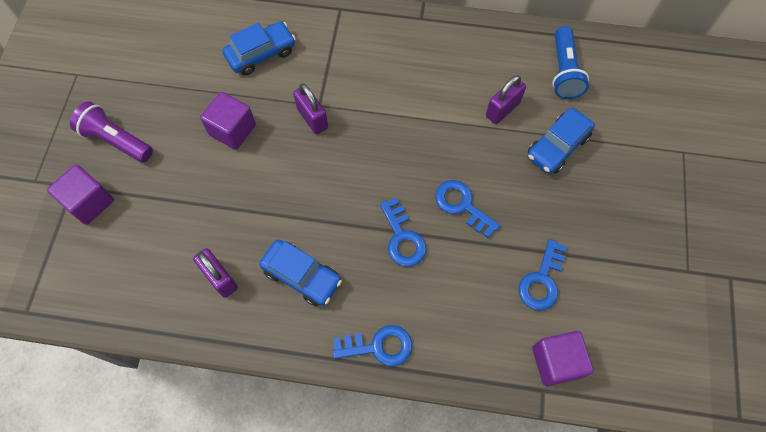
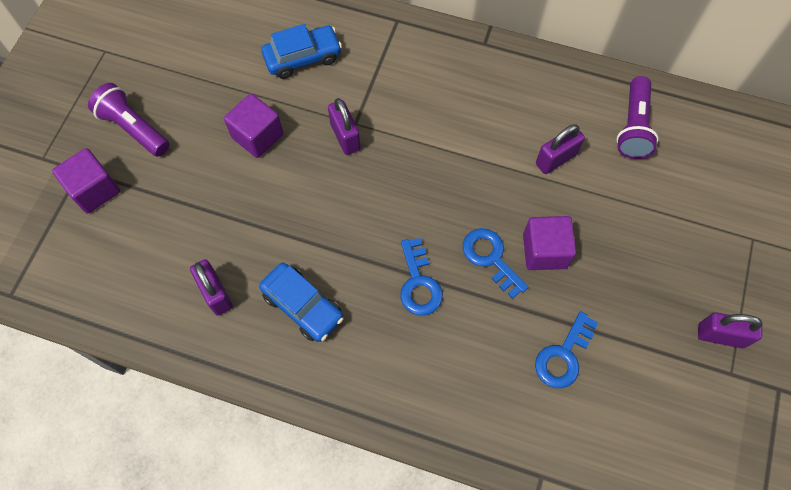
camera: 10 degrees right, 0 degrees up
blue key [333,325,412,366] -> none
blue car [528,108,595,174] -> none
purple cube [532,331,594,386] -> purple cube moved to [523,216,576,270]
blue flashlight [552,26,589,99] -> purple flashlight [617,76,659,159]
none -> purple padlock [698,312,763,348]

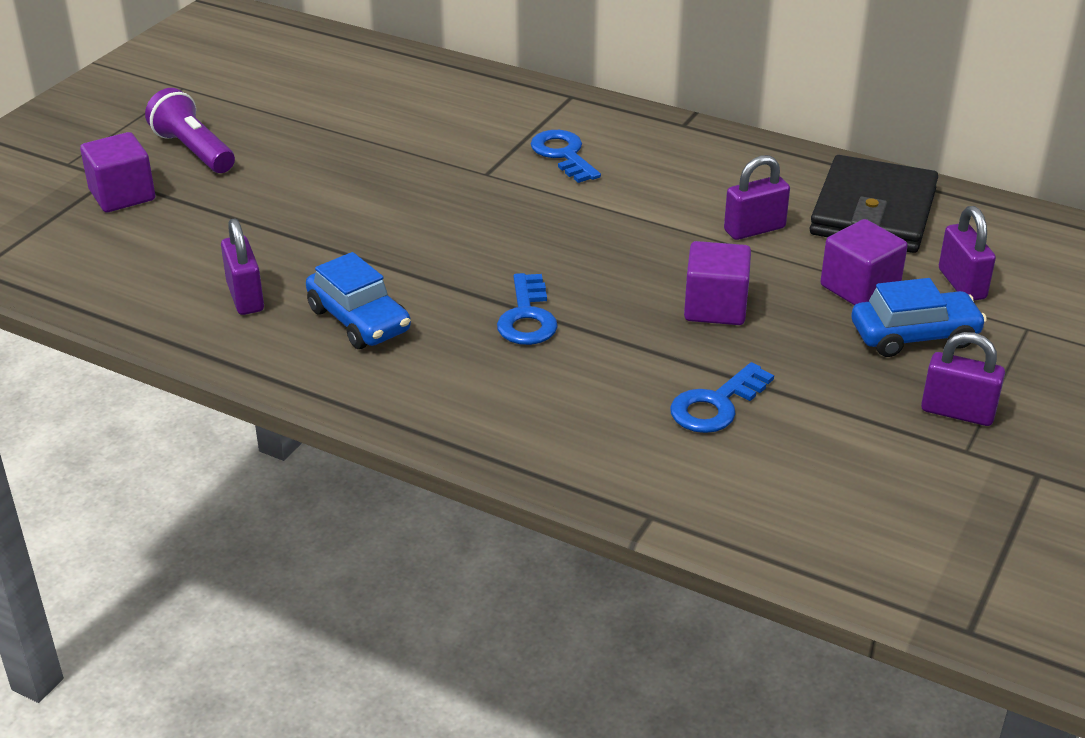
camera: 10 degrees right, 30 degrees down
purple cube [224,94,283,158] -> purple cube moved to [820,219,908,305]
blue car [261,24,342,79] -> blue car moved to [851,278,987,357]
purple padlock [328,98,360,155] -> purple padlock moved to [939,206,996,301]
blue key [463,228,528,299] -> blue key moved to [531,130,601,183]
purple flashlight [617,76,659,159] -> black wallet [810,155,938,253]

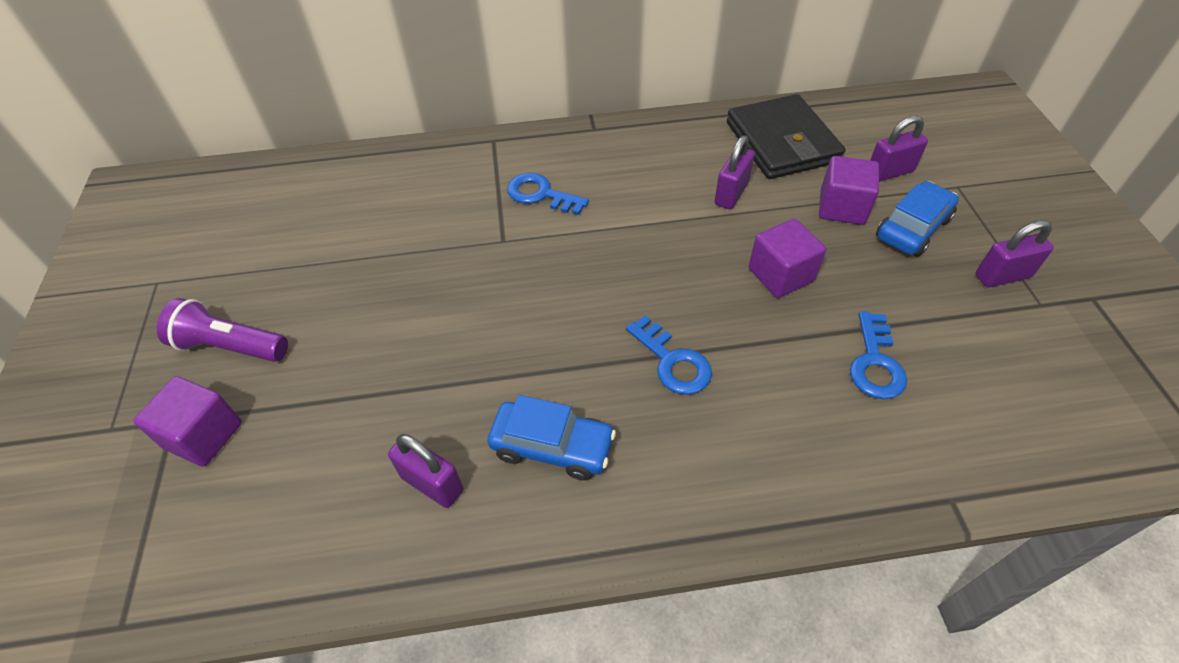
camera: 35 degrees left, 15 degrees up
purple padlock [939,206,996,301] -> purple padlock turned 60 degrees counterclockwise [870,115,928,182]

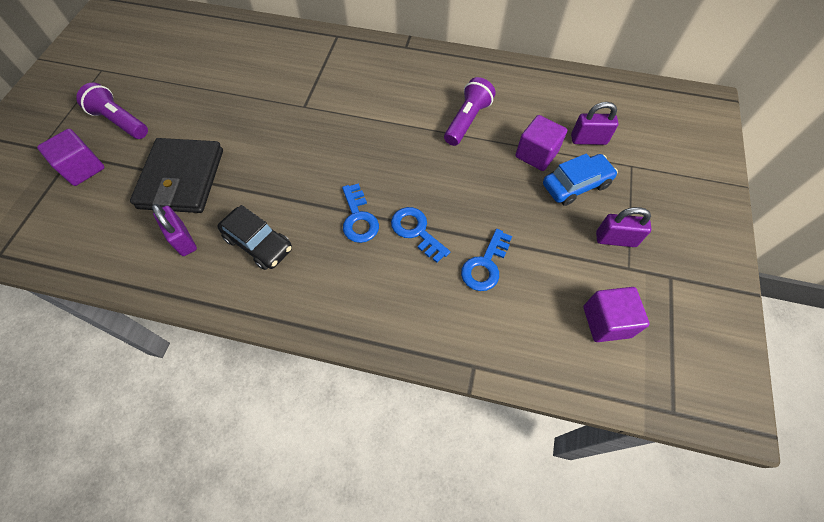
camera: 20 degrees right, 10 degrees up
blue car [487,395,616,481] -> black car [217,205,292,270]
blue key [507,173,589,215] -> blue key moved to [391,207,450,263]
purple padlock [714,135,755,209] -> purple flashlight [444,77,496,146]
black wallet [727,94,845,179] -> black wallet moved to [130,138,223,213]
purple cube [749,219,826,298] -> purple cube moved to [583,287,649,342]

